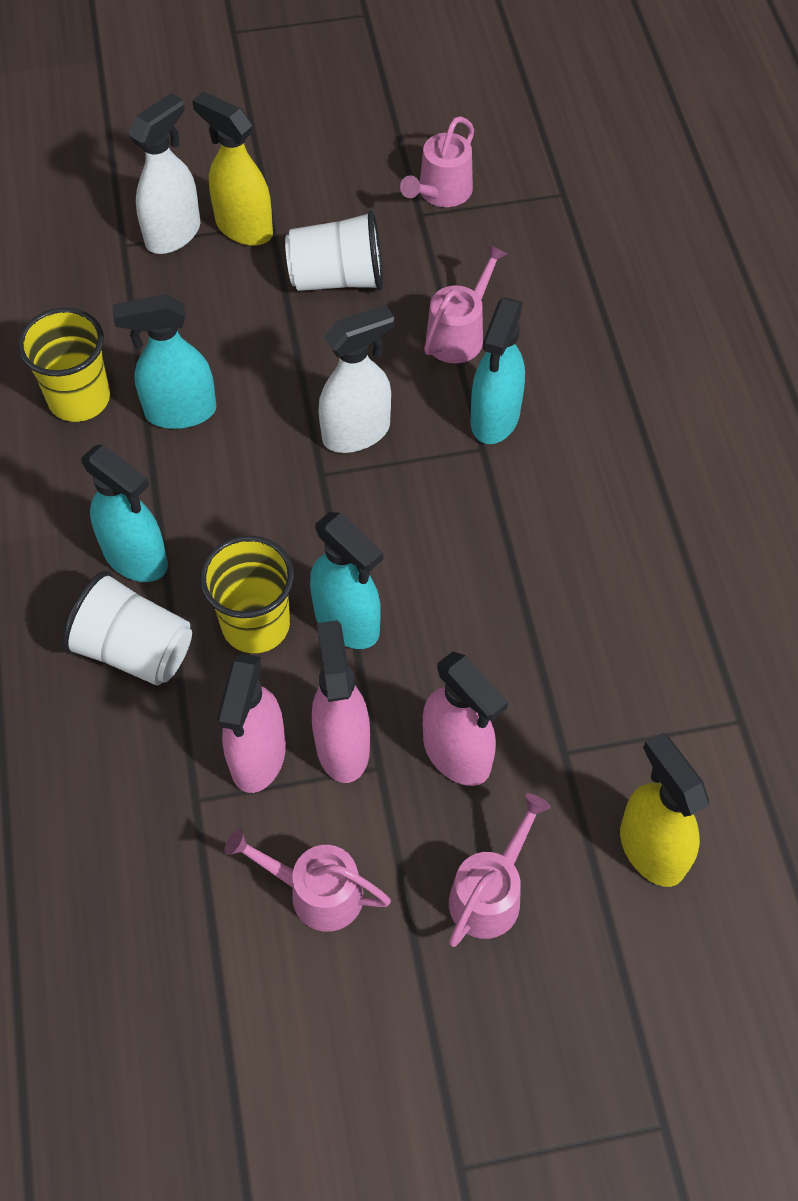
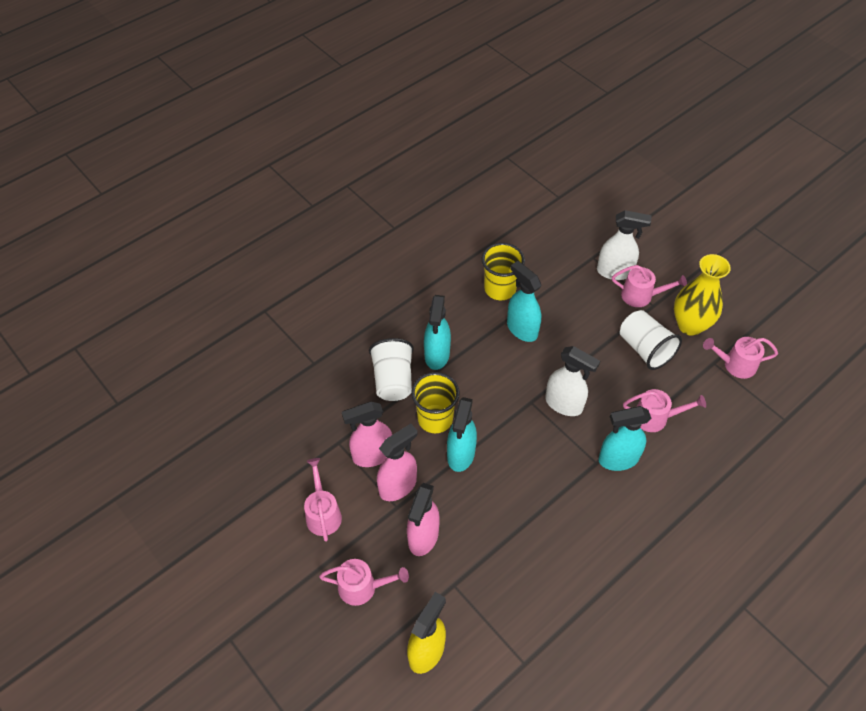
camera: 60 degrees right, 5 degrees down
yellow spray bottle [192,92,273,246] -> pink watering can [612,265,687,307]
none -> yellow vase [674,254,731,336]

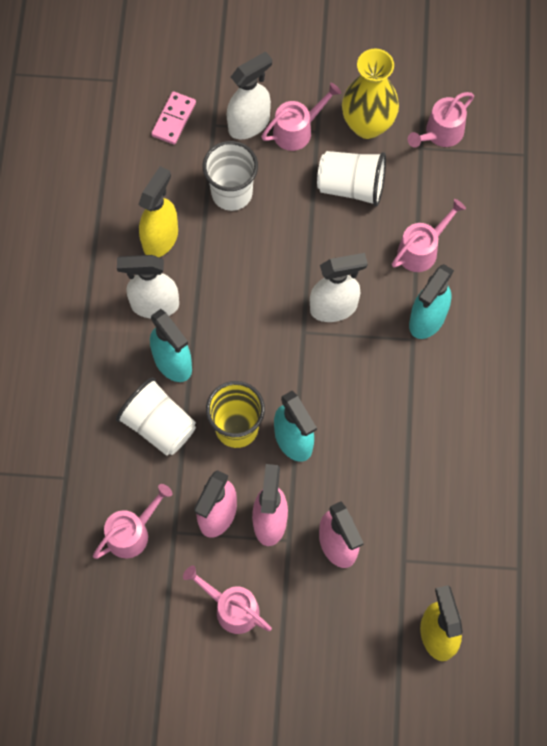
camera: 45 degrees left, 15 degrees up
pink watering can [319,559,409,606] -> pink watering can moved to [93,484,172,559]
yellow cup [482,243,525,300] -> yellow spray bottle [138,166,178,257]
turquoise spray bottle [507,261,541,342] -> none
none -> white spray bottle [117,255,179,318]
none -> pink domino [151,91,196,145]
none -> white cup [203,141,258,211]

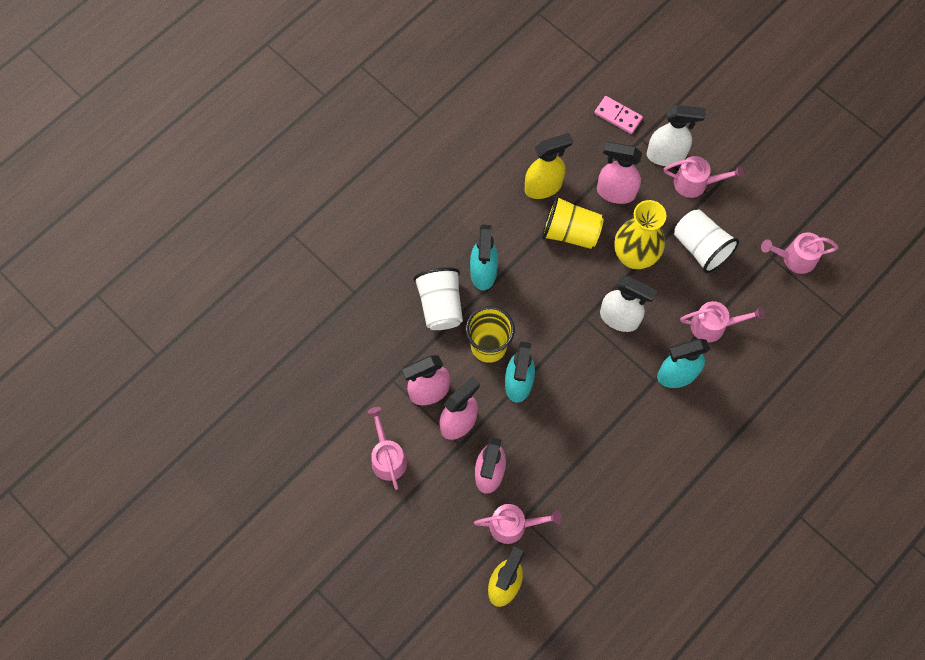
camera: 40 degrees right, 0 degrees up
pink watering can [93,484,172,559] -> pink watering can moved to [474,504,562,544]
white spray bottle [117,255,179,318] -> none
pink domino [151,91,196,145] -> pink domino turned 60 degrees clockwise [594,96,643,134]
white cup [203,141,258,211] -> pink spray bottle [597,142,642,204]
yellow vase [342,48,399,139] -> yellow vase moved to [614,200,666,269]
none -> yellow cup [542,195,604,249]

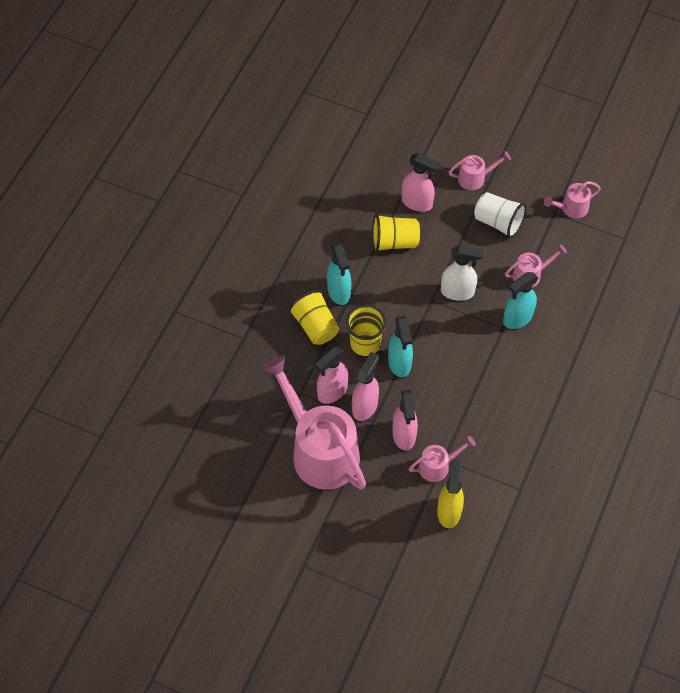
camera: 20 degrees left, 10 degrees down
pink watering can [368,407,407,490] -> pink watering can [262,356,366,490], size x2.23
white cup [413,267,463,330] -> yellow cup [288,290,339,345]
yellow spray bottle [525,133,573,199] -> none
pink domino [594,96,643,134] -> none
pink spray bottle [597,142,642,204] -> pink spray bottle turned 150 degrees counterclockwise [402,153,440,212]
yellow vase [614,200,666,269] -> none
white spray bottle [647,105,705,166] -> none

